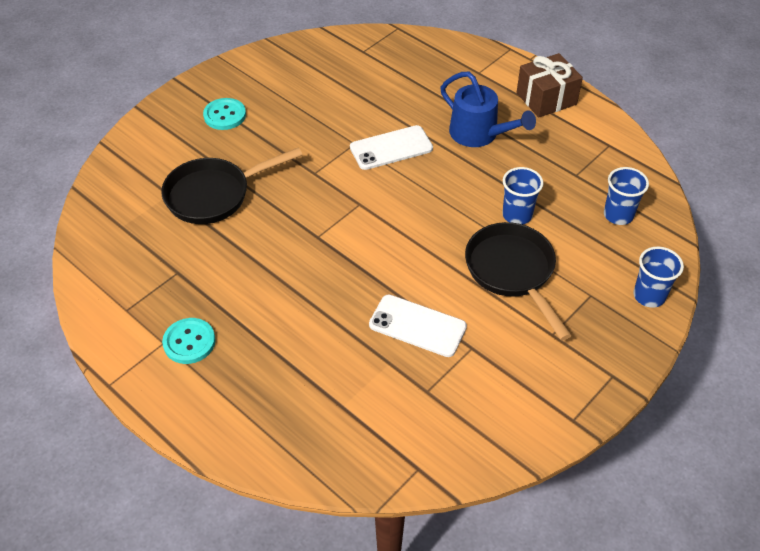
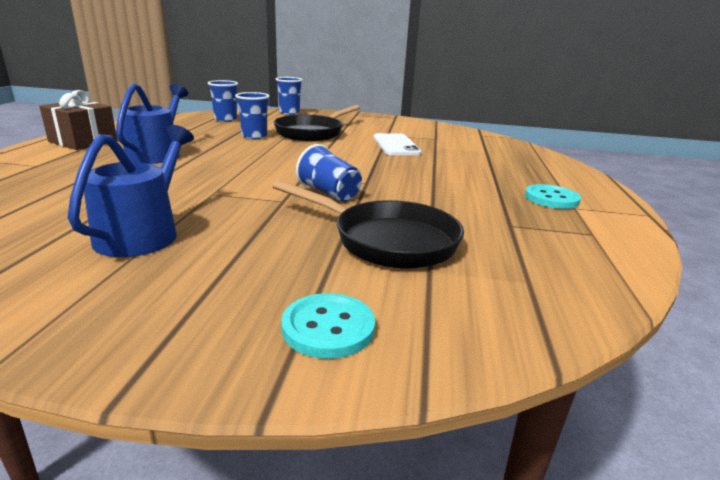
camera: 125 degrees left, 25 degrees down
turquoise button [203,98,246,130] -> turquoise button moved to [281,293,375,359]
white phone [350,125,433,170] -> none
none -> blue watering can [67,125,194,257]
none -> blue cup [296,144,362,202]

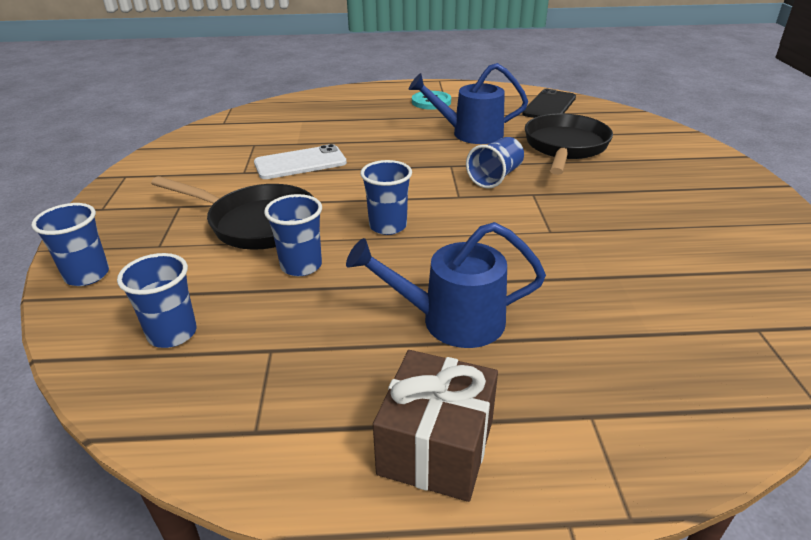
camera: 100 degrees left, 10 degrees up
blue watering can [67,125,194,257] -> blue watering can moved to [409,63,528,144]
turquoise button [281,293,375,359] -> none
none -> blue cup [360,160,412,235]
none -> black phone [522,89,576,118]

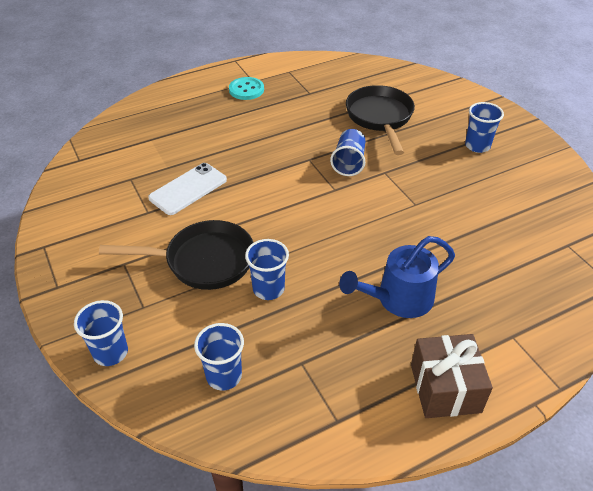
camera: 25 degrees left, 10 degrees up
blue cup [360,160,412,235] -> blue cup moved to [465,102,504,153]
blue watering can [409,63,528,144] -> none
black phone [522,89,576,118] -> none

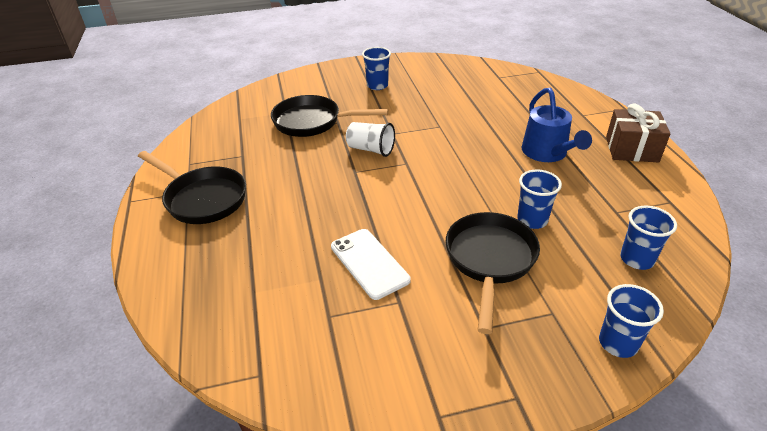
camera: 75 degrees left, 5 degrees down
turquoise button [229,77,264,100] -> black pan [138,151,246,224]
blue cup [330,129,366,176] -> white cup [346,122,395,157]

